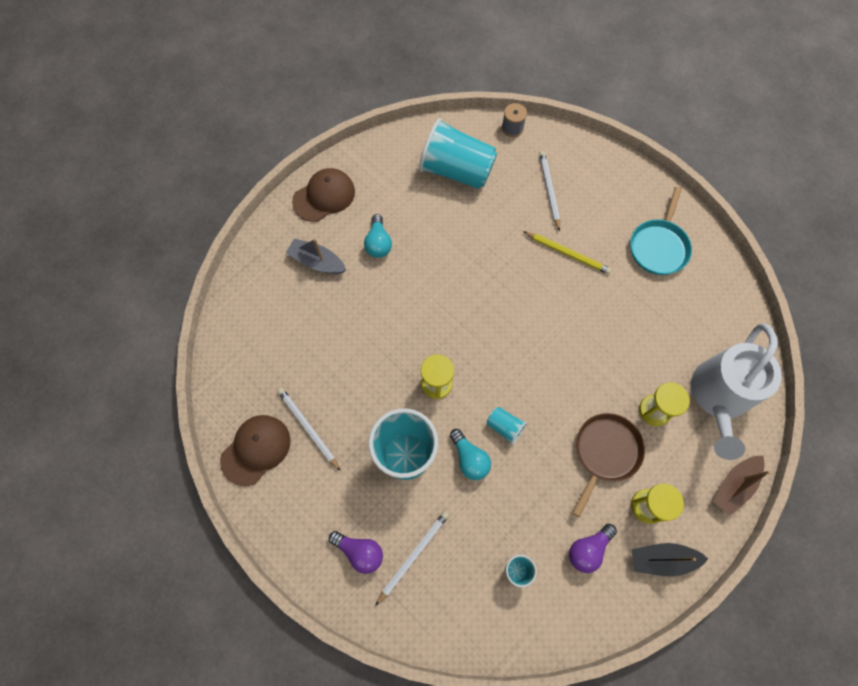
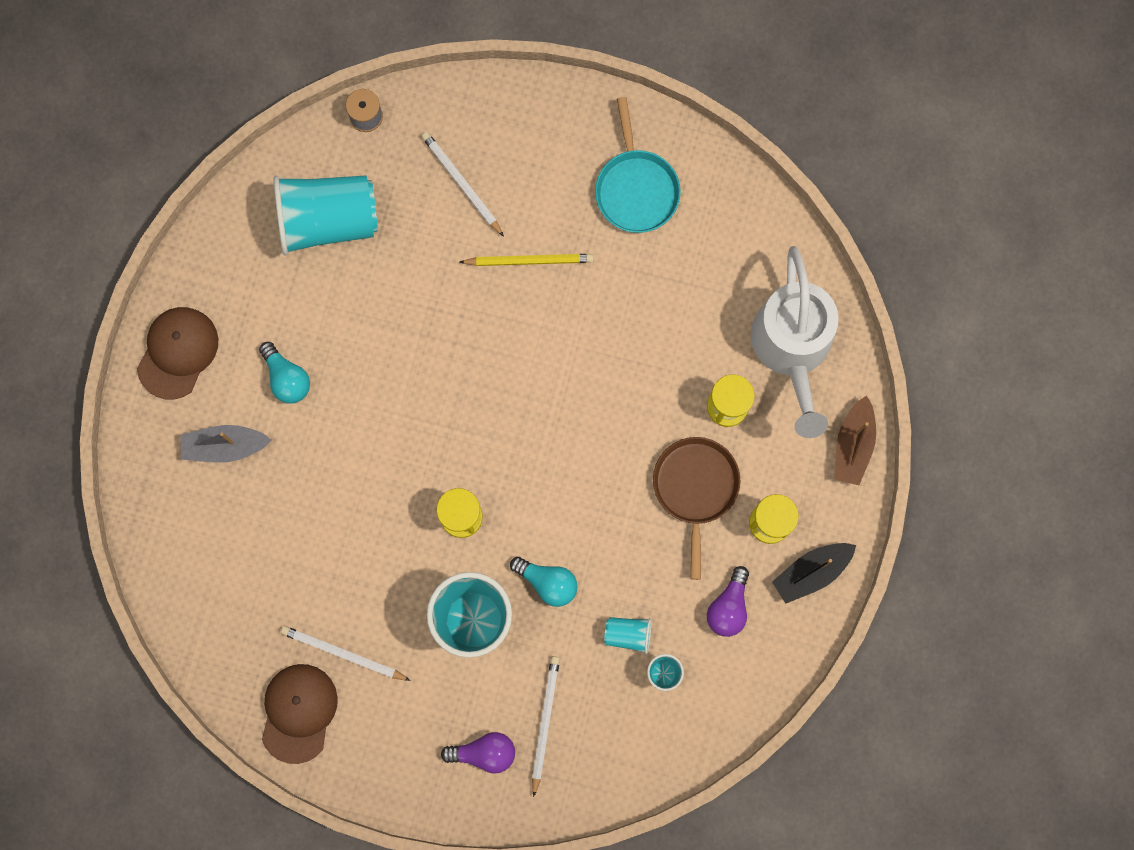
camera: 30 degrees left, 10 degrees up
turquoise cup [487,407,527,445] -> turquoise cup moved to [604,617,652,654]

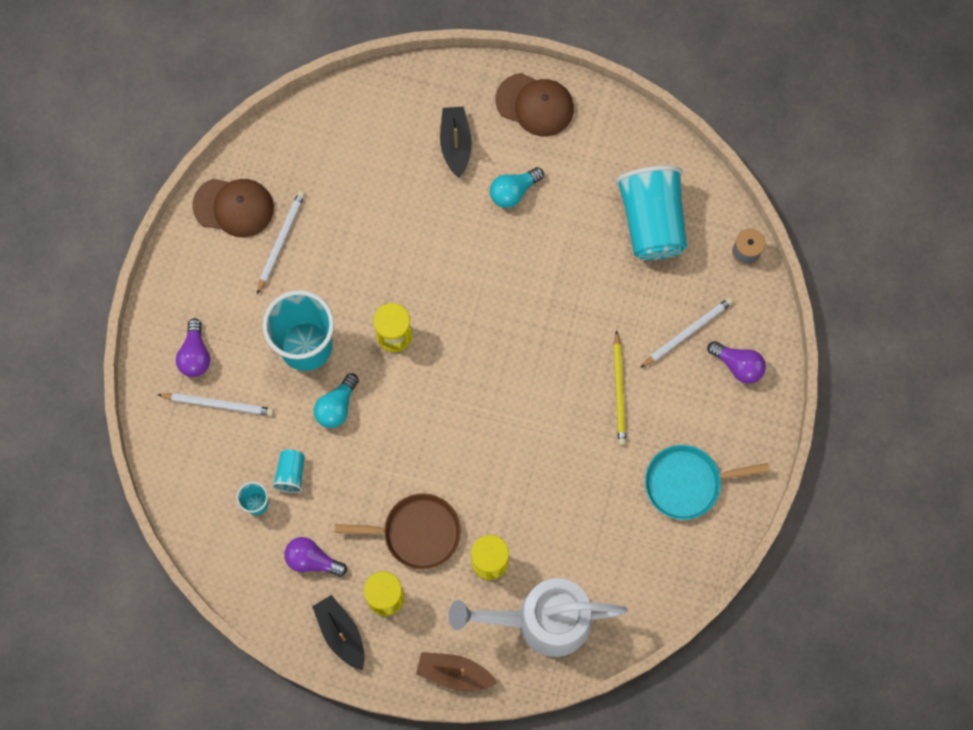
camera: 90 degrees right, 5 degrees down
grey boat [180,425,271,463] -> black boat [440,106,472,178]
none -> purple light bulb [707,341,766,384]

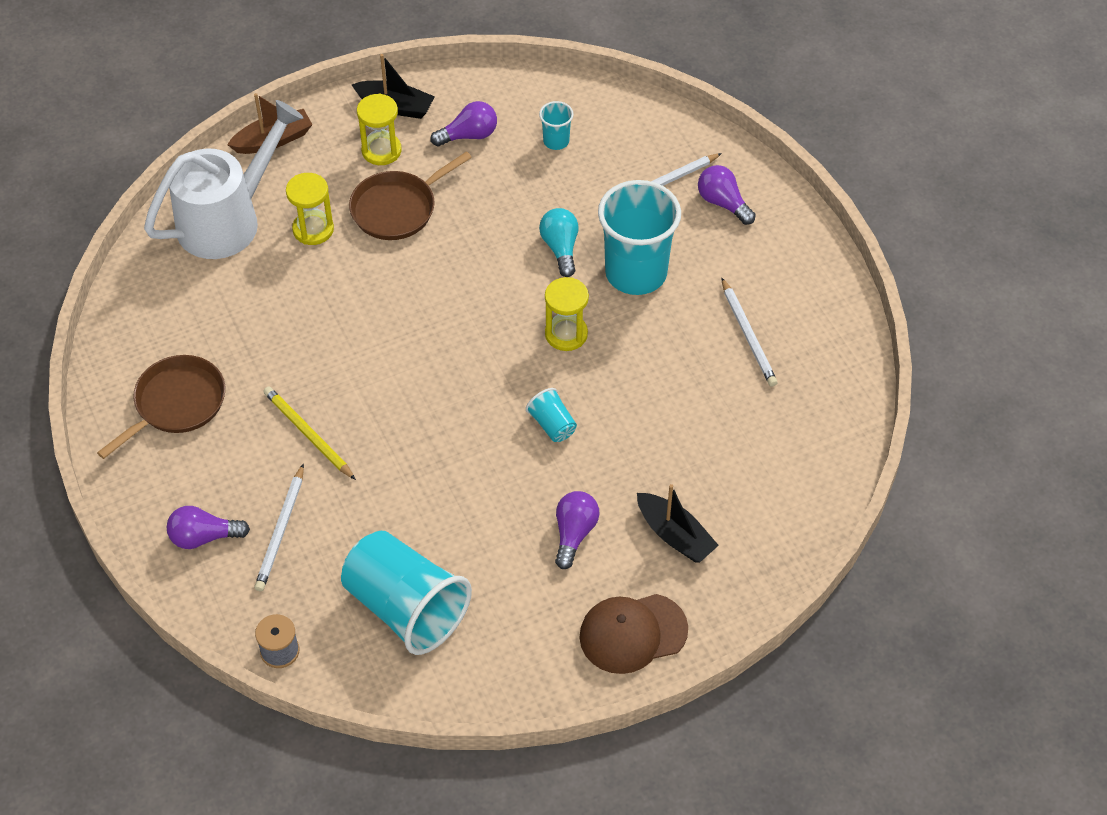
camera: 140 degrees right, 20 degrees down
brown cap [192,179,274,237] -> none
turquoise cup [272,450,304,493] -> turquoise cup moved to [526,388,577,442]
turquoise light bulb [490,167,544,208] -> purple light bulb [555,491,599,569]
turquoise pan [645,445,769,520] -> brown pan [97,355,225,459]

